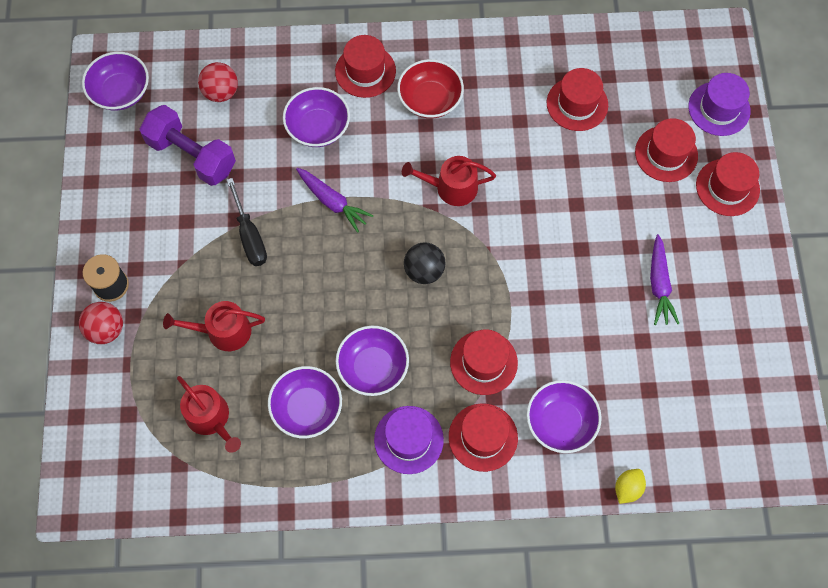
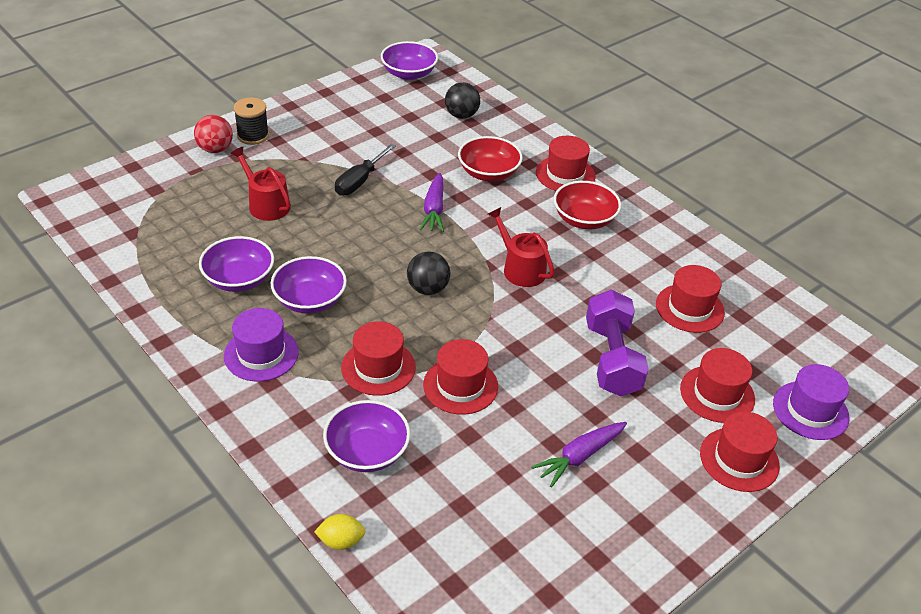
camera: 50 degrees right, 25 degrees down
purple dumbbell [140,105,236,186] -> purple dumbbell moved to [586,290,649,396]
red watering can [177,376,241,453] -> none
red ball [198,62,238,102] -> black ball [445,82,480,119]
purple bowl [283,87,350,147] -> red bowl [458,136,523,181]
red hat [449,404,518,472] -> red hat moved to [423,339,498,415]

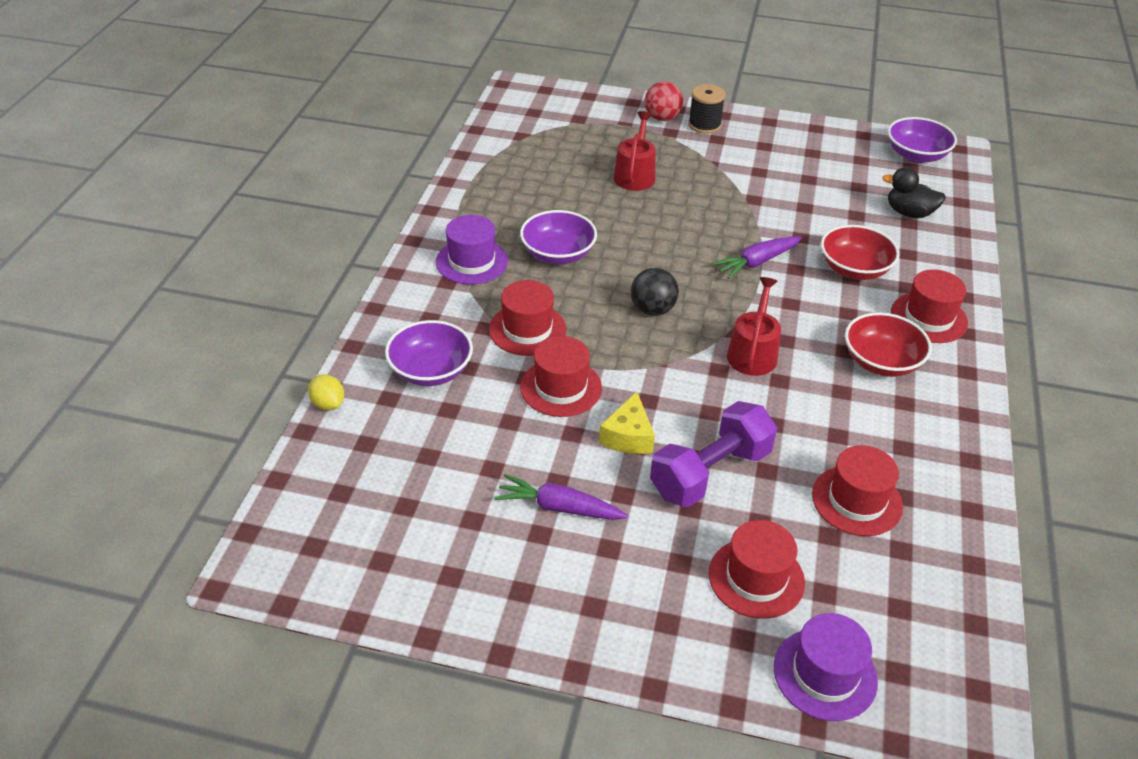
camera: 55 degrees right, 0 degrees up
purple bowl [199,236,274,292] -> none
black screwdriver [335,144,396,196] -> none
black ball [445,82,480,119] -> black duck [882,167,946,218]
red hat [700,411,780,492] -> none
none -> yellow cheese [599,391,655,454]

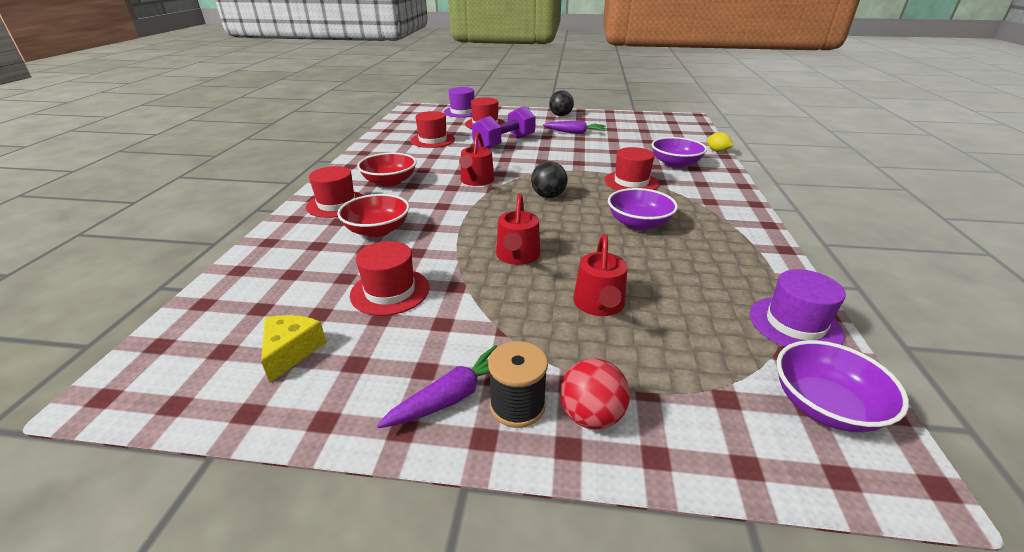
camera: 175 degrees right, 10 degrees down
purple hat [436,215,508,285] -> purple hat moved to [750,269,846,347]
red hat [520,336,602,417] -> red hat moved to [350,241,430,316]
yellow cheese [599,391,655,454] -> yellow cheese moved to [261,315,326,383]
purple carrot [712,237,802,279] -> purple carrot moved to [377,345,497,428]
black duck [882,167,946,218] -> none
purple bowl [888,117,957,163] -> purple bowl moved to [777,340,909,432]
none -> red watering can [496,193,540,265]
none -> black ball [549,90,574,116]

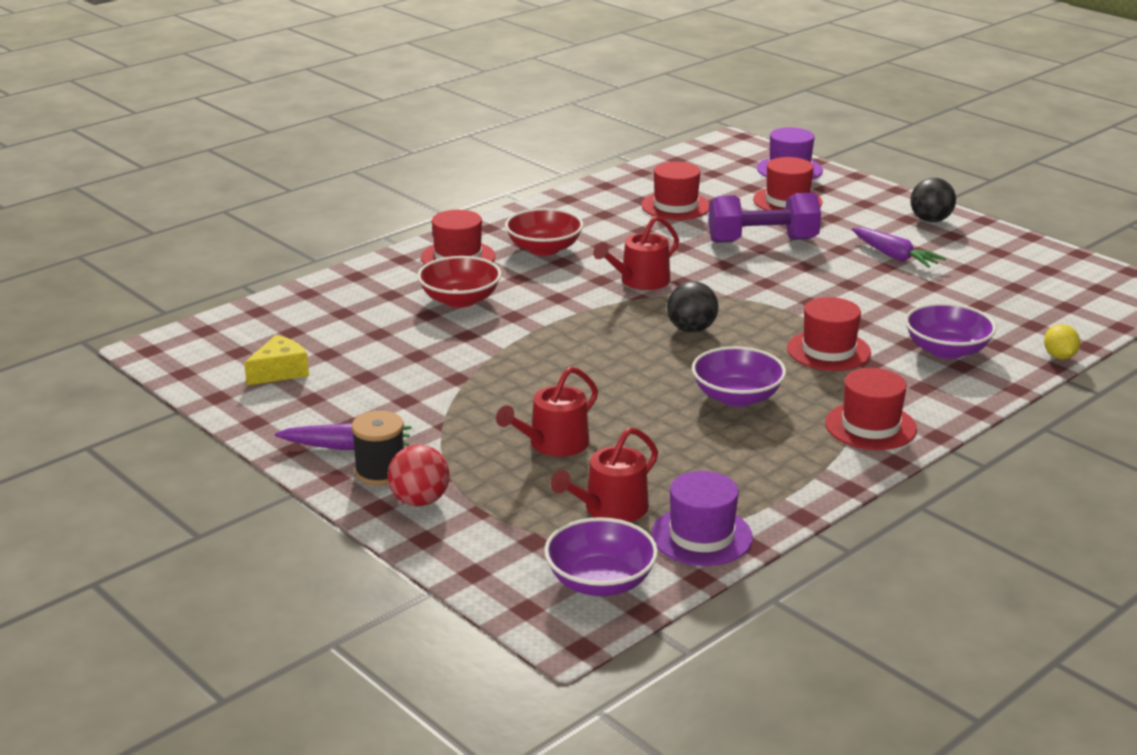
camera: 40 degrees right, 5 degrees down
red hat [350,241,430,316] -> red hat moved to [825,368,917,450]
red watering can [496,193,540,265] -> red watering can moved to [551,427,658,522]

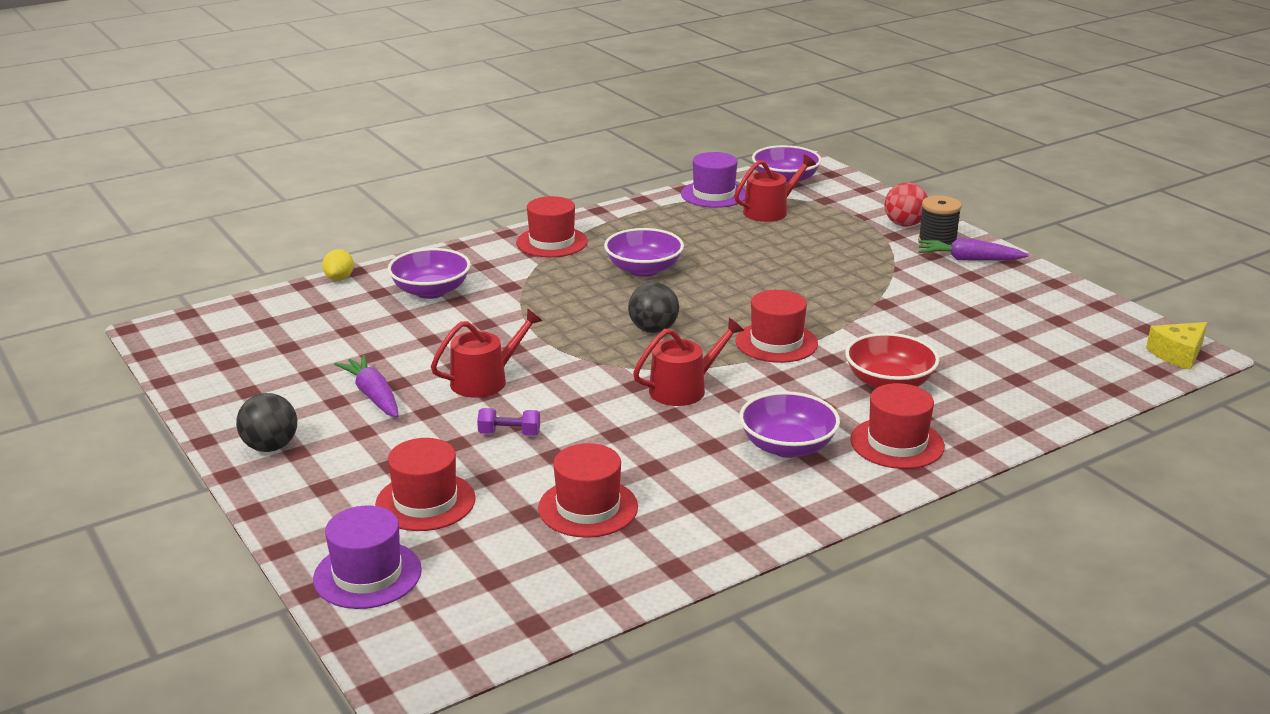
camera: 170 degrees left, 0 degrees up
yellow cheese [244,335,309,386] -> yellow cheese moved to [1146,322,1207,370]
red watering can [496,367,598,457] -> red watering can moved to [431,308,543,398]
red bowl [505,208,583,256] -> purple bowl [739,391,840,458]
purple dumbbell [708,193,821,243] -> purple dumbbell [477,408,540,436], size x0.45
red hat [787,297,871,371] -> red hat moved to [736,290,818,363]

